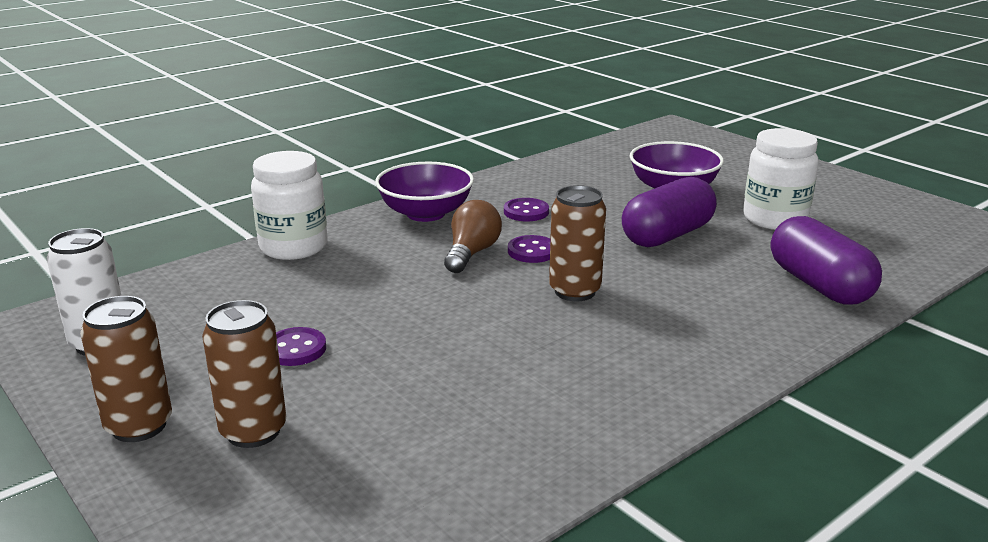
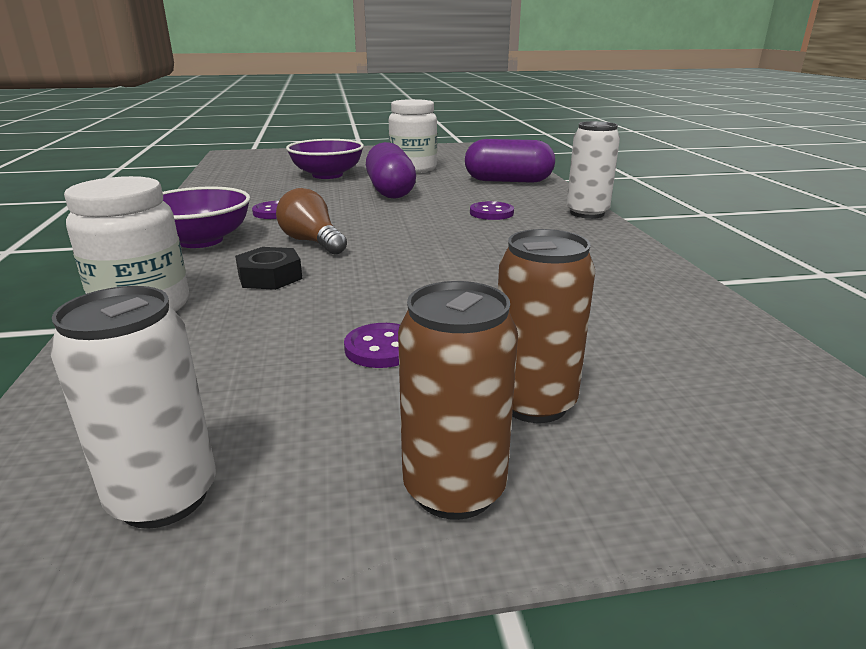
camera: 60 degrees left, 0 degrees up
purple button [508,235,550,263] -> purple button moved to [470,201,514,220]
brown can [549,185,606,301] -> none
none -> black nut [235,247,303,290]
none -> white can [566,121,620,219]

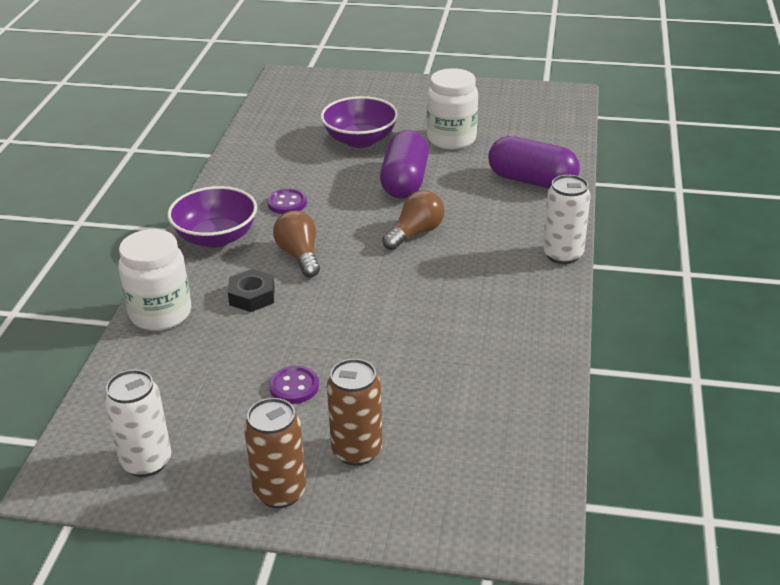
camera: 20 degrees right, 10 degrees up
purple button [470,201,514,220] -> none
none -> brown light bulb [382,190,445,250]

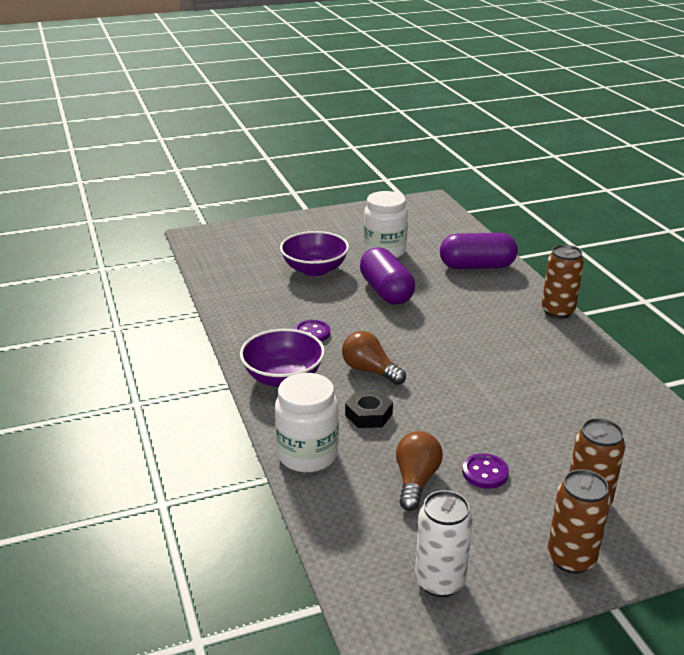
camera: 30 degrees left, 5 degrees down
brown light bulb [382,190,445,250] -> brown light bulb moved to [396,431,443,511]
white can [543,175,591,264] -> brown can [542,245,584,319]

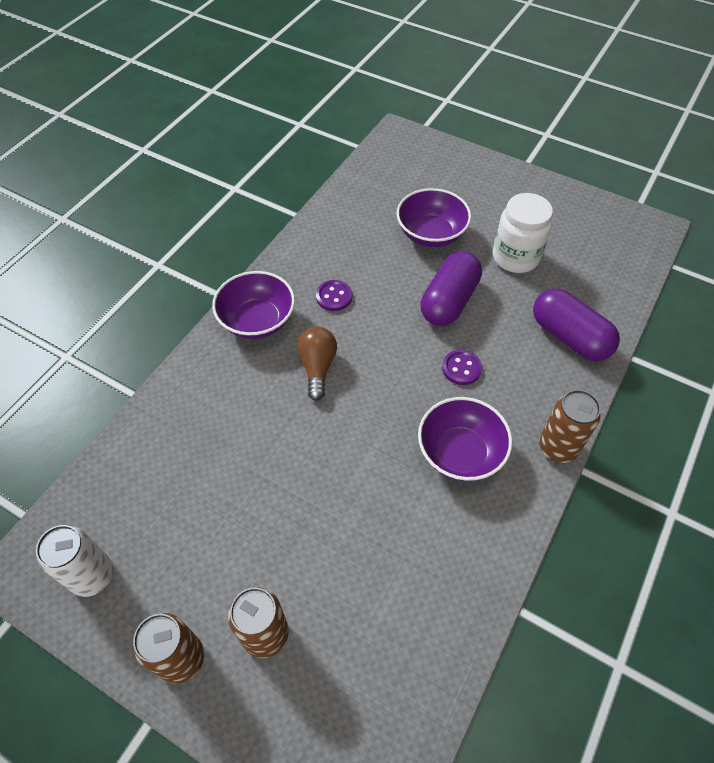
camera: 50 degrees right, 25 degrees up
white jar [275,373,339,472] -> none
black nut [345,390,393,428] -> none
brown light bulb [396,431,443,511] -> none
purple button [462,453,509,489] -> purple button moved to [442,350,482,385]
none -> purple bowl [418,397,512,481]

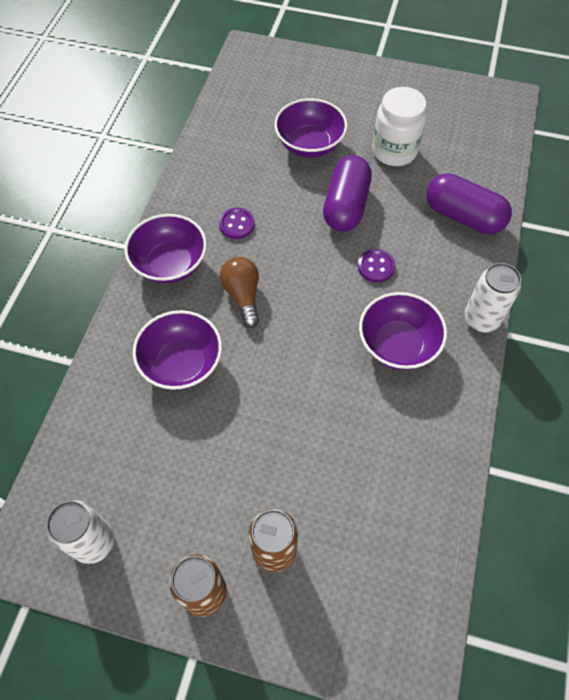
camera: 15 degrees left, 5 degrees up
brown can [539,390,601,463] -> white can [464,263,521,333]
none -> purple bowl [133,310,222,390]

